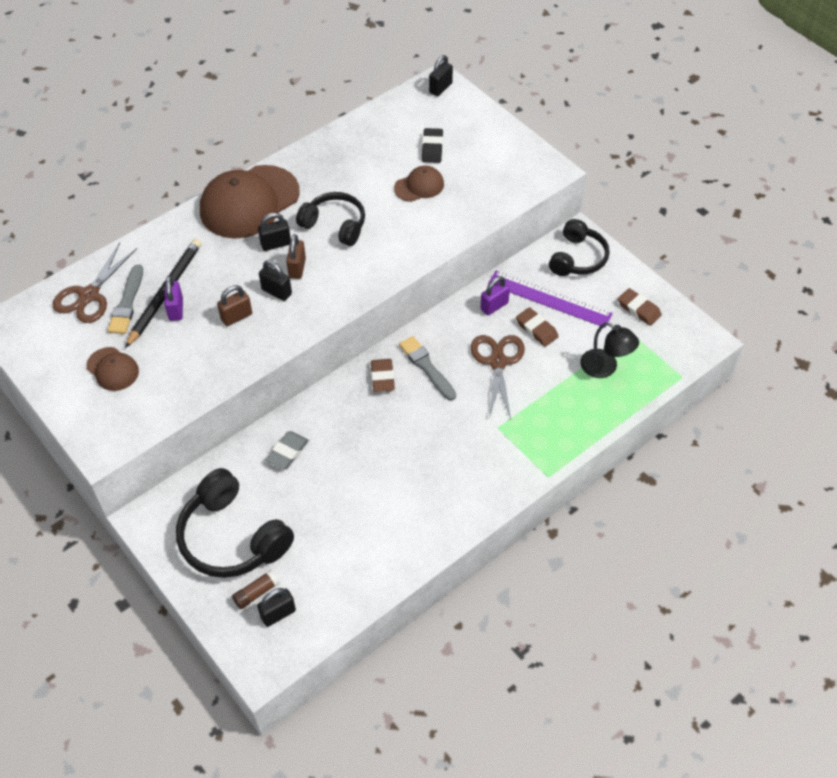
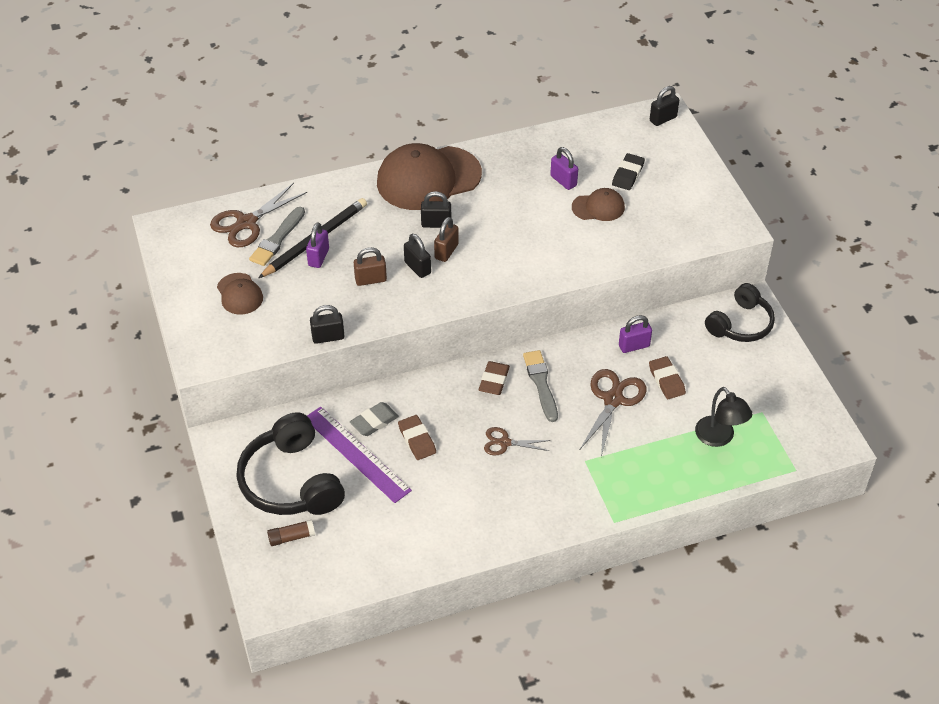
camera: 20 degrees right, 5 degrees down
black padlock [257,588,296,627] -> black padlock moved to [310,305,344,344]
black headphones [296,192,365,246] -> none
purple ruler [488,270,613,328] -> purple ruler moved to [307,406,412,503]
brown eraser [618,288,662,326] -> brown eraser moved to [398,415,436,460]
none -> brown scissors [484,427,550,455]
none -> purple padlock [550,147,578,190]

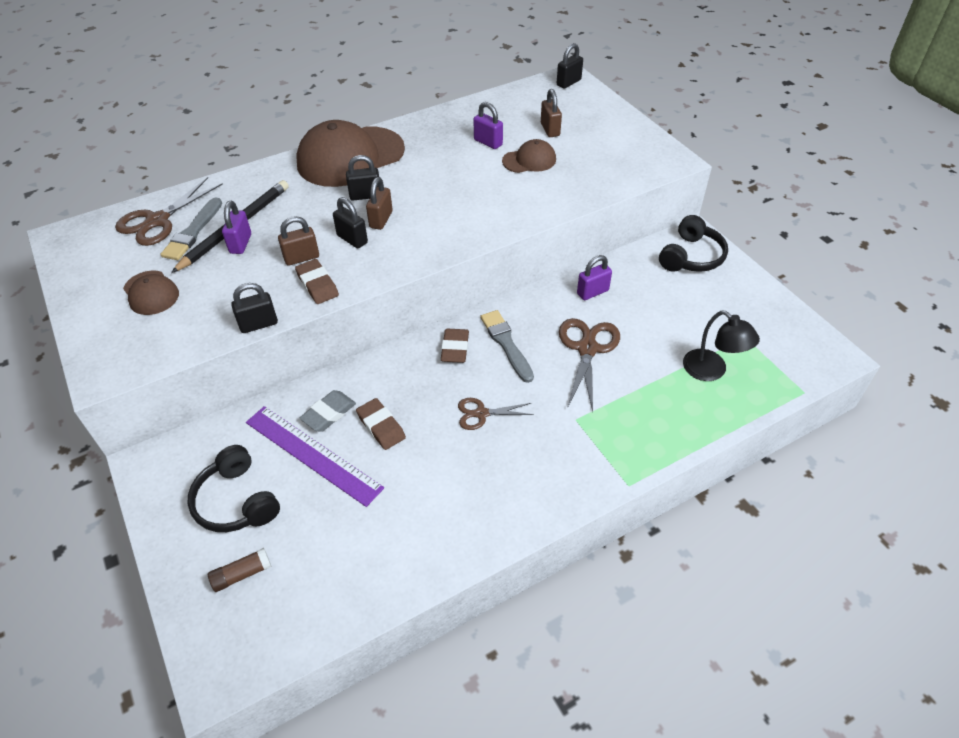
camera: 10 degrees left, 0 degrees up
black headphones [236,412,345,515] -> black headphones [188,445,280,532], size x0.67
black eraser [612,153,645,190] -> brown padlock [541,89,562,137]
brown eraser [649,356,686,399] -> brown eraser moved to [295,259,339,304]

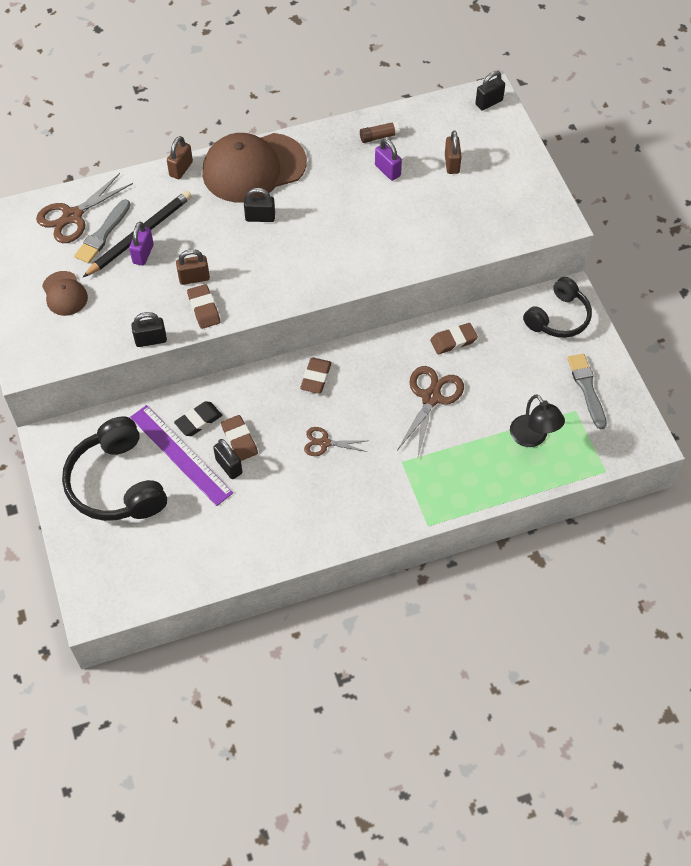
camera: 10 degrees right, 10 degrees up
black headphones [188,445,280,532] -> black headphones [62,416,167,521], size x1.50
brown glue stick [208,548,272,592] -> brown glue stick moved to [360,121,400,143]
grey eraser [299,390,356,432] -> black eraser [174,401,222,436]
black padlock [333,197,368,248] -> black padlock moved to [213,439,242,479]
brown padlock [366,177,393,230] -> brown padlock moved to [167,136,193,179]
grey brush [480,310,534,383] -> grey brush moved to [567,354,607,429]
brown cap [502,139,556,173] -> none
purple padlock [577,255,612,300] -> brown eraser [430,323,478,354]

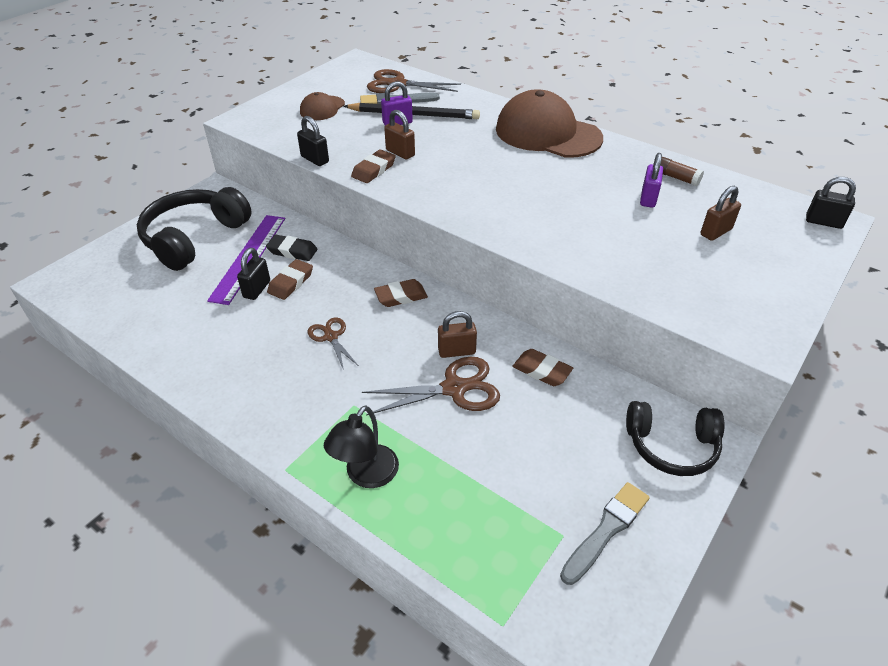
camera: 55 degrees right, 15 degrees down
brown padlock [167,136,193,179] -> brown padlock moved to [438,311,477,358]
black padlock [244,188,275,222] -> none
black lamp [510,394,565,447] -> black lamp moved to [324,405,399,488]

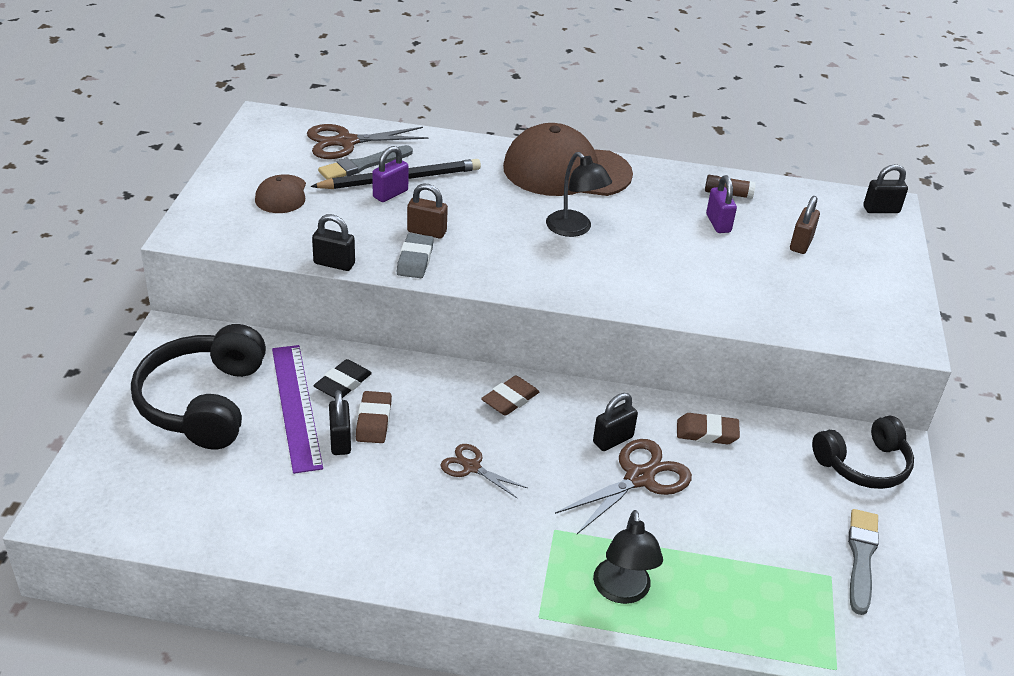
camera: 30 degrees left, 5 degrees down
black eraser [266,235,317,261] -> black eraser turned 45 degrees counterclockwise [313,359,372,398]
brown eraser [351,149,396,183] -> grey eraser [397,233,434,278]
brown padlock [438,311,477,358] -> black padlock [593,393,638,451]
none -> black lamp [546,152,612,237]

